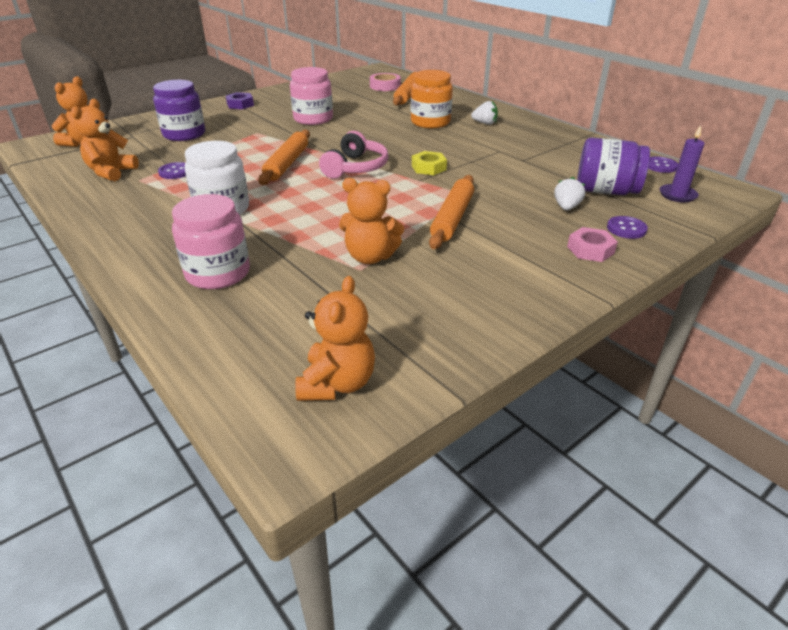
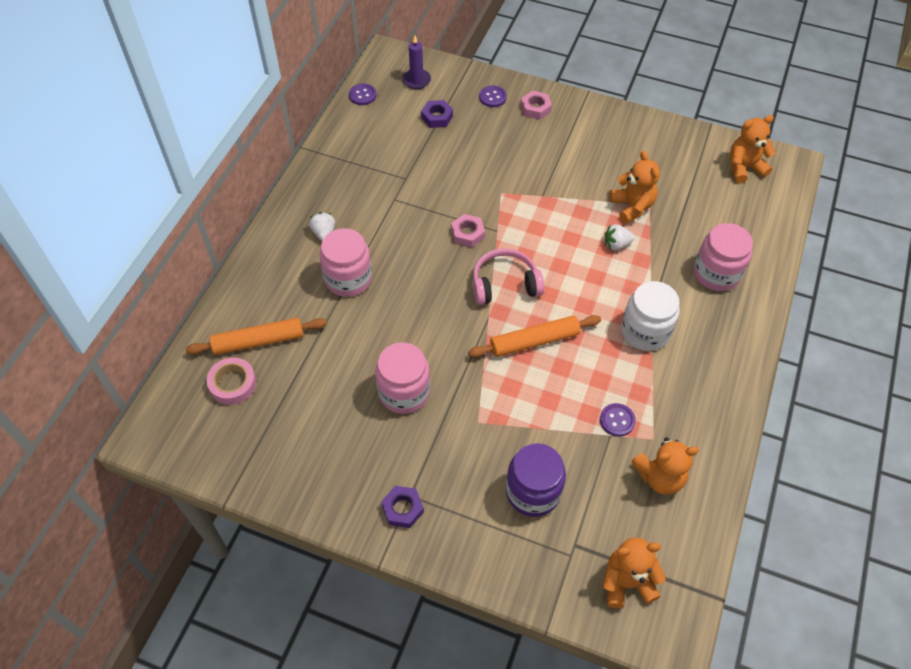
camera: 120 degrees left, 20 degrees up
orange jar [411,70,453,128] -> pink jar [320,228,372,297]
yellow nut [412,151,447,175] -> pink nut [451,214,485,247]
orange rolling pin [429,175,474,249] -> none
white strawberry [554,177,585,210] -> white strawberry moved to [604,224,635,250]
purple jar [577,138,650,195] -> purple nut [421,100,453,128]

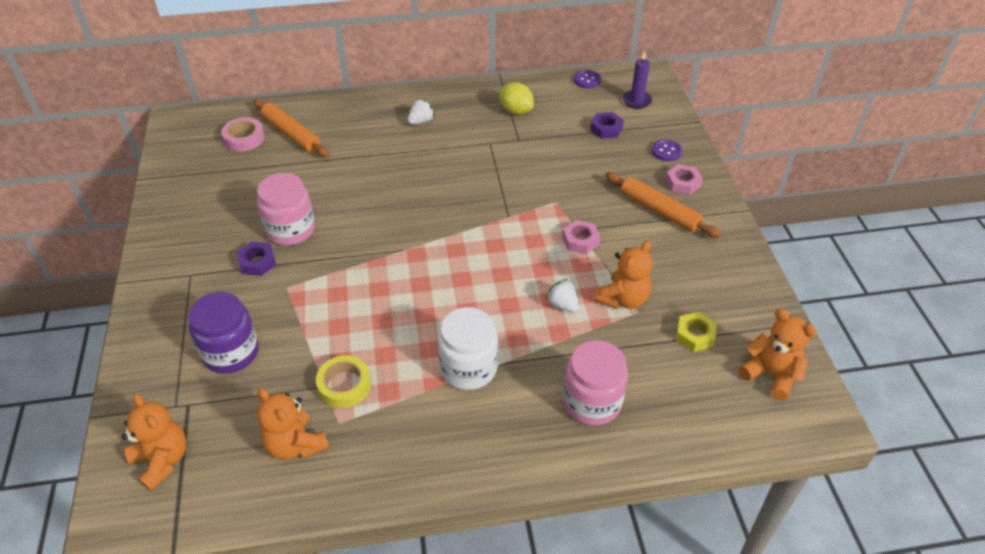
camera: 60 degrees right, 10 degrees down
pink jar [320,228,372,297] -> none
purple nut [381,486,424,528] -> purple nut moved to [236,242,276,276]
pink nut [451,214,485,247] -> pink nut moved to [562,220,601,254]
orange rolling pin [468,315,601,358] -> orange rolling pin moved to [605,172,721,238]
pink headphones [473,248,544,305] -> none
purple button [600,403,636,437] -> yellow tape [316,355,371,408]
none -> yellow lemon [500,82,534,115]
none -> yellow nut [676,312,717,352]

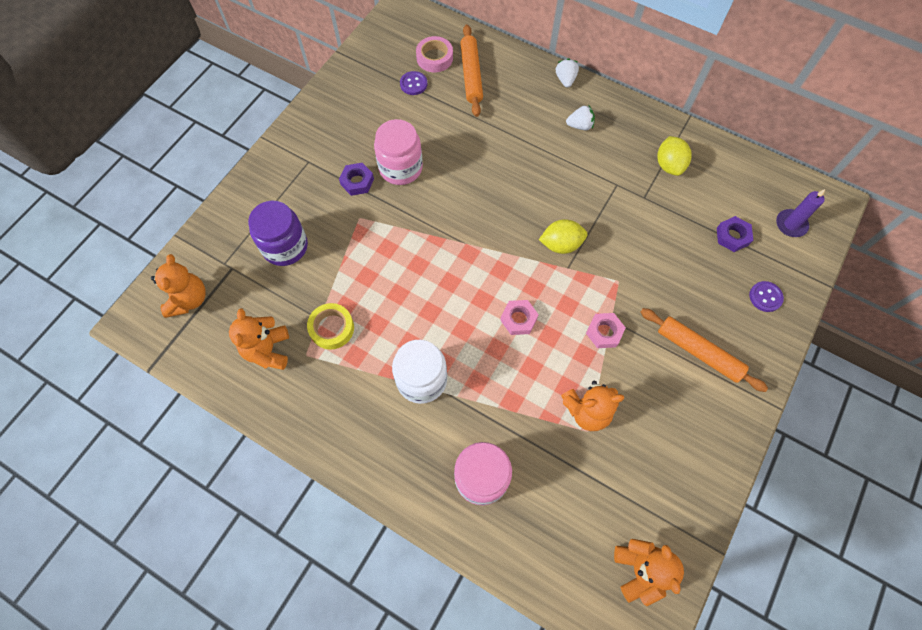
camera: 40 degrees right, 20 degrees up
white strawberry [546,279,579,313] -> white strawberry moved to [556,58,579,88]
purple button [574,70,601,88] -> purple button moved to [400,71,427,95]
orange rolling pin [605,172,721,238] -> orange rolling pin turned 45 degrees counterclockwise [640,308,768,392]
pink nut [666,164,703,195] -> pink nut moved to [500,300,539,335]
yellow nut [676,312,717,352] -> none
none -> yellow lemon [539,219,587,254]

